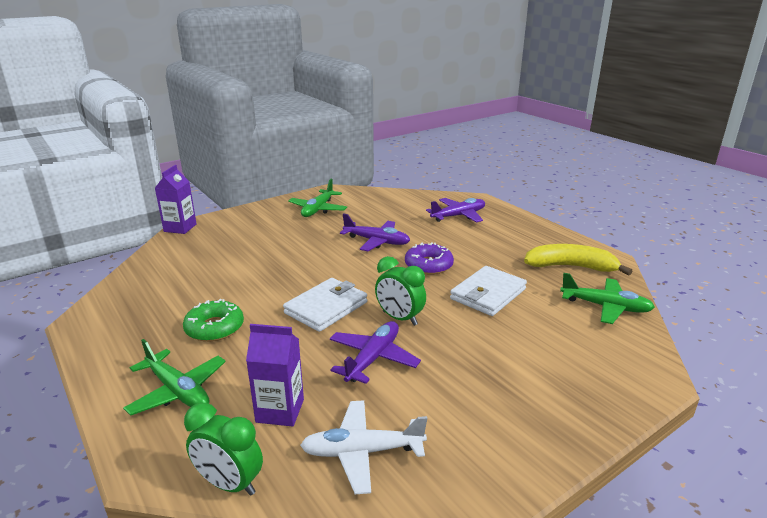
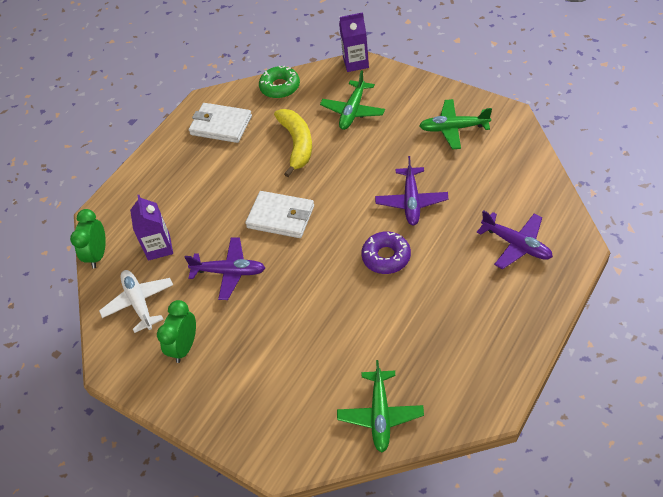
camera: 75 degrees right, 25 degrees up
green plane [123,339,226,416] -> green plane moved to [320,70,385,130]
green donut [183,299,244,342] -> green donut moved to [259,66,300,99]
green clock [375,256,426,326] -> green clock moved to [157,300,196,363]
white wallet [450,266,527,316] -> white wallet moved to [189,103,252,143]
yellow banana [524,244,632,275] -> yellow banana moved to [274,109,312,177]

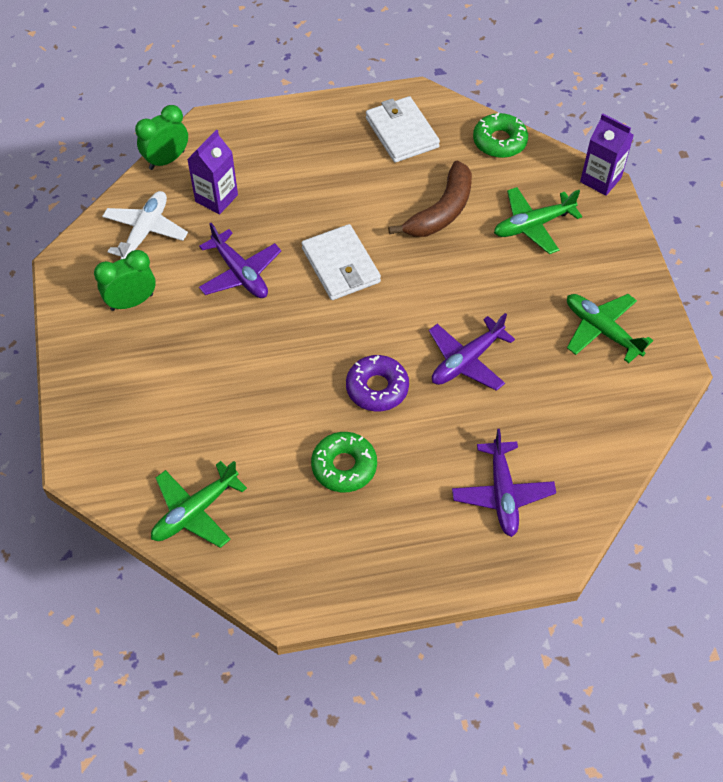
camera: 40 degrees right, 5 degrees up
yellow banana [274,109,312,177] -> brown banana [388,161,472,237]
none -> green donut [311,432,377,492]

